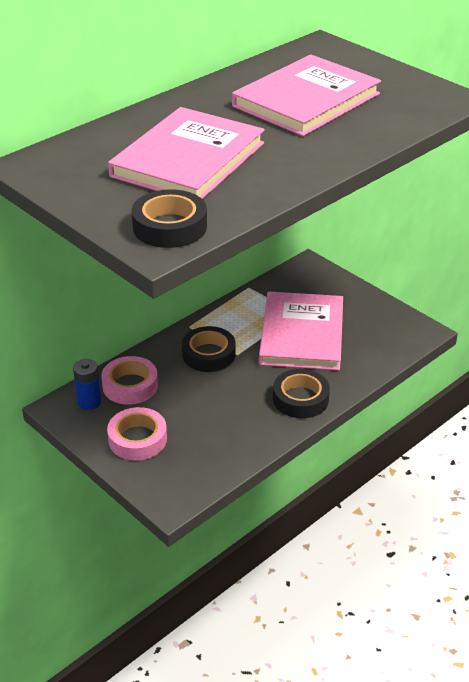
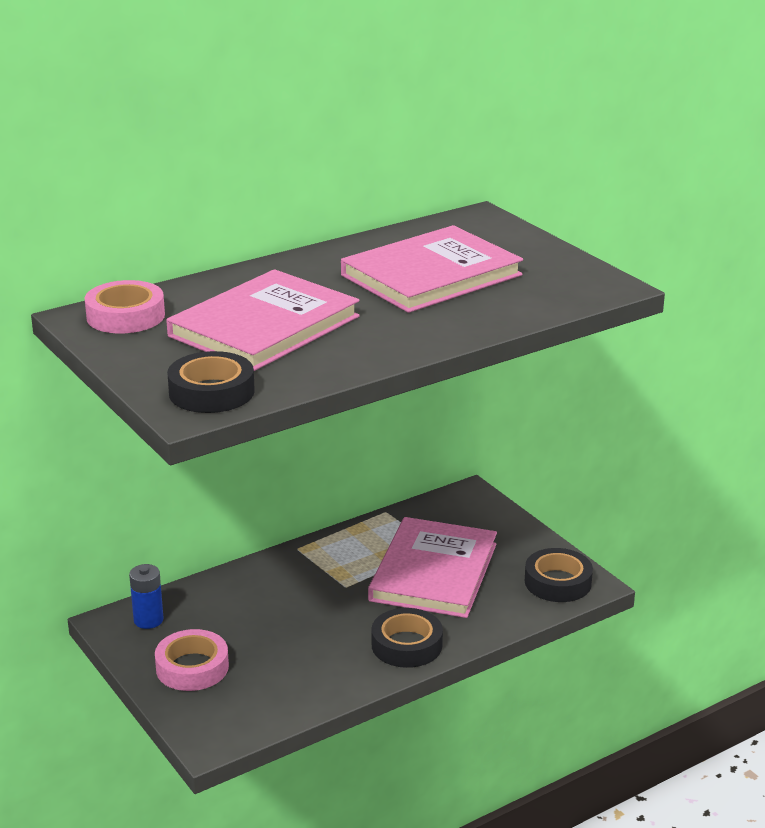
camera: 10 degrees right, 10 degrees down
pink tape [101,356,158,405] -> pink tape moved to [85,280,165,333]
black tape [182,326,235,372] -> black tape moved to [525,548,593,602]

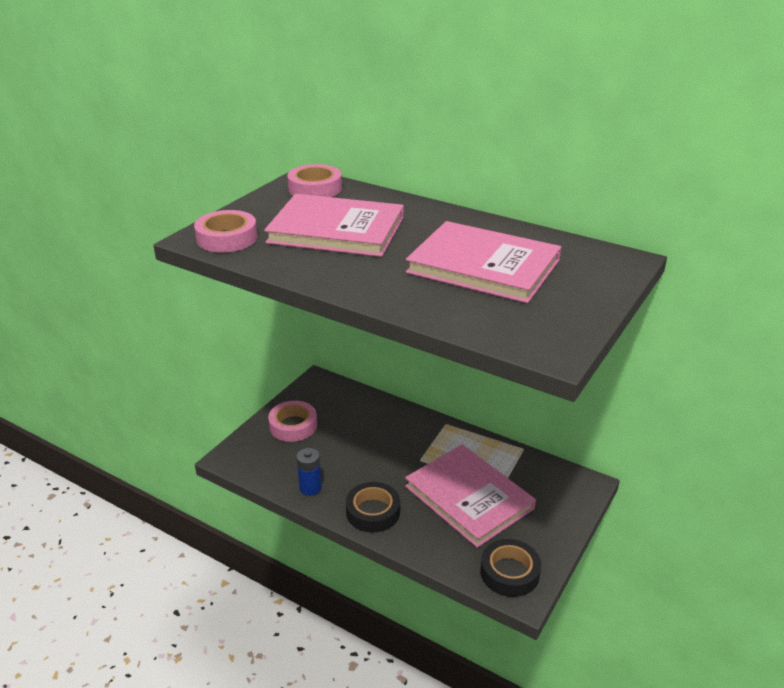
camera: 65 degrees right, 5 degrees up
blue battery [129,564,163,629] -> blue battery moved to [296,448,322,496]
black tape [167,351,255,413] -> pink tape [194,210,257,252]
pink book [368,517,497,618] -> pink book turned 60 degrees clockwise [405,444,536,548]

